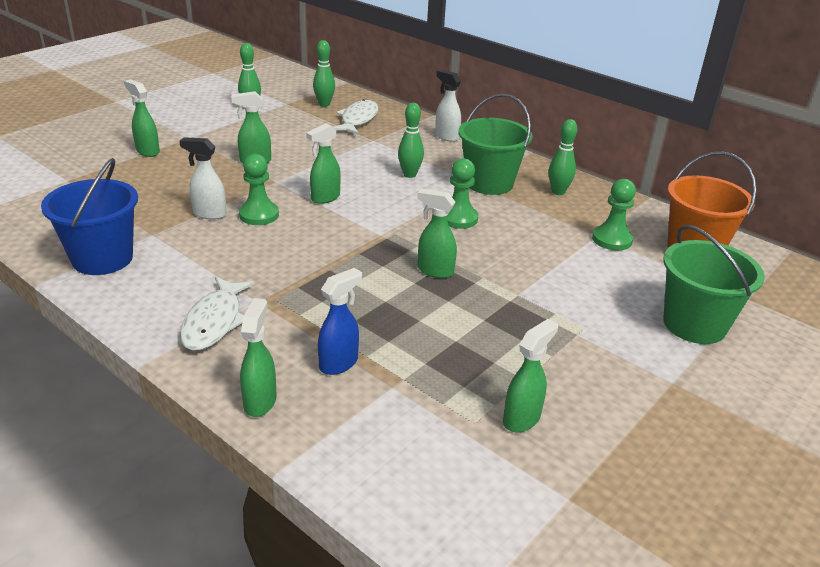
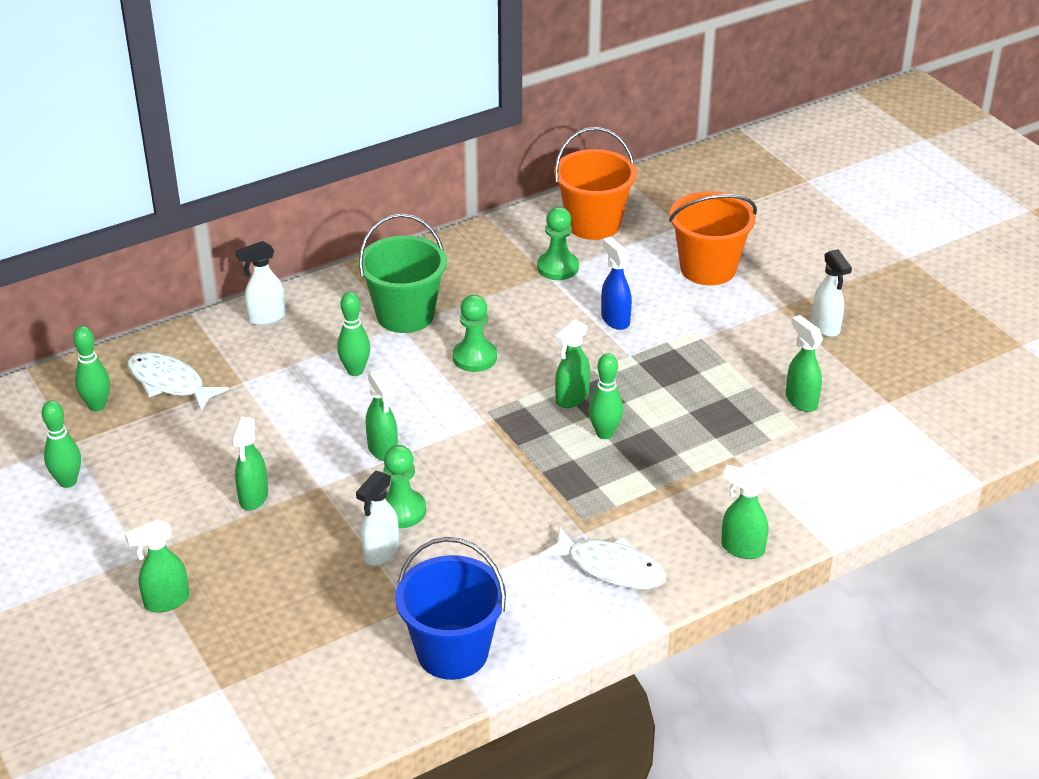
camera: 70 degrees left, 5 degrees up
blue spray bottle [318,268,362,375] -> blue spray bottle moved to [601,236,632,330]
green bowling pin [549,119,578,195] -> green bowling pin moved to [589,353,623,439]
green bucket [663,225,765,344] -> orange bucket [669,191,757,285]
none -> white spray bottle [812,249,852,337]

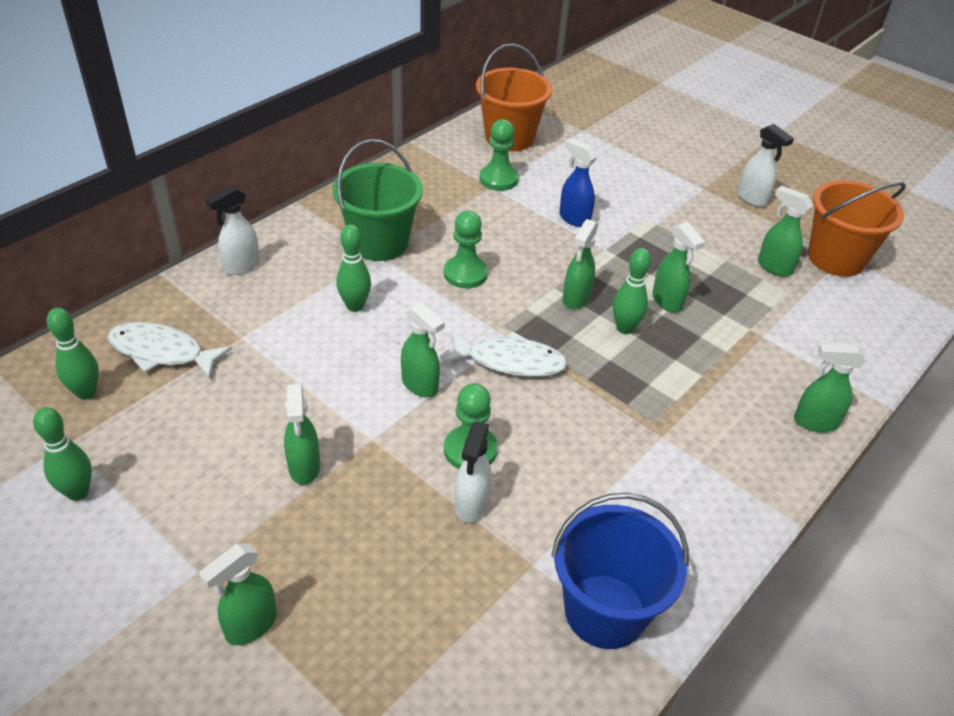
camera: 20 degrees left, 5 degrees up
white fish [539,526,666,589] -> white fish moved to [443,331,567,377]
orange bucket [669,191,757,285] -> orange bucket moved to [808,180,906,277]
none -> green spray bottle [653,222,705,312]

